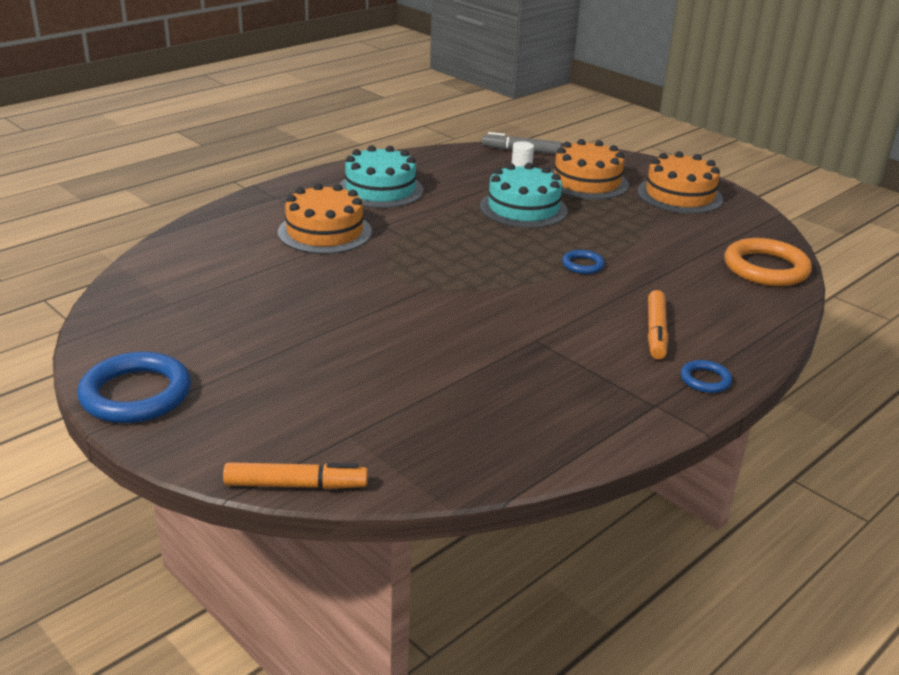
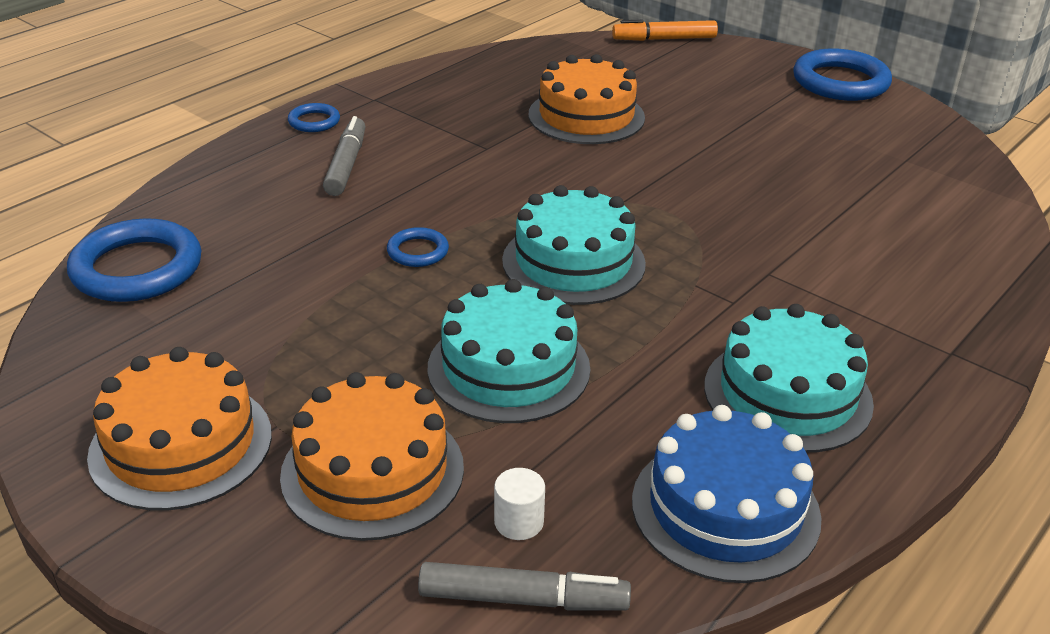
camera: 175 degrees right, 5 degrees up
orange cake [278,183,372,254] -> orange cake moved to [528,54,645,144]
orange marker [648,290,668,359] -> grey marker [323,116,365,196]
orange ring [724,238,812,286] -> blue ring [67,218,201,302]
none -> turquoise cake [502,185,646,305]
none -> blue cake [632,405,821,583]

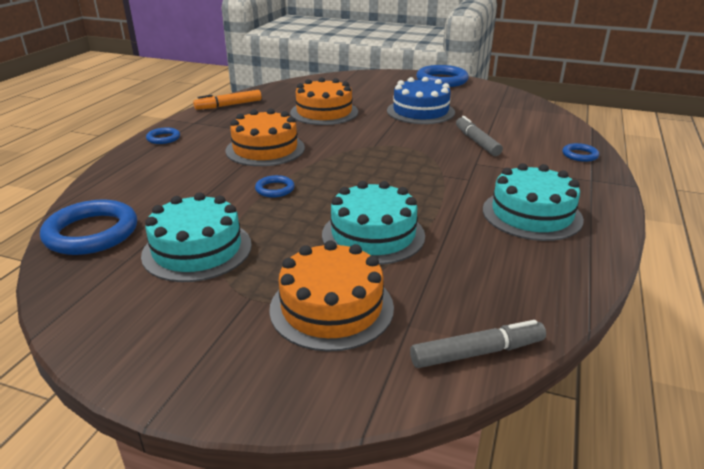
camera: 20 degrees left, 5 degrees down
orange cake [87,347,272,511] -> orange cake moved to [226,109,305,166]
grey marker [323,116,365,196] -> grey marker moved to [456,116,503,156]
white cylinder [494,468,545,540] -> none
turquoise cake [502,185,646,305] -> turquoise cake moved to [141,192,252,282]
orange marker [612,20,718,41] -> orange marker moved to [193,90,262,110]
blue cake [632,405,821,583] -> blue cake moved to [387,77,455,124]
none -> blue ring [562,143,599,162]

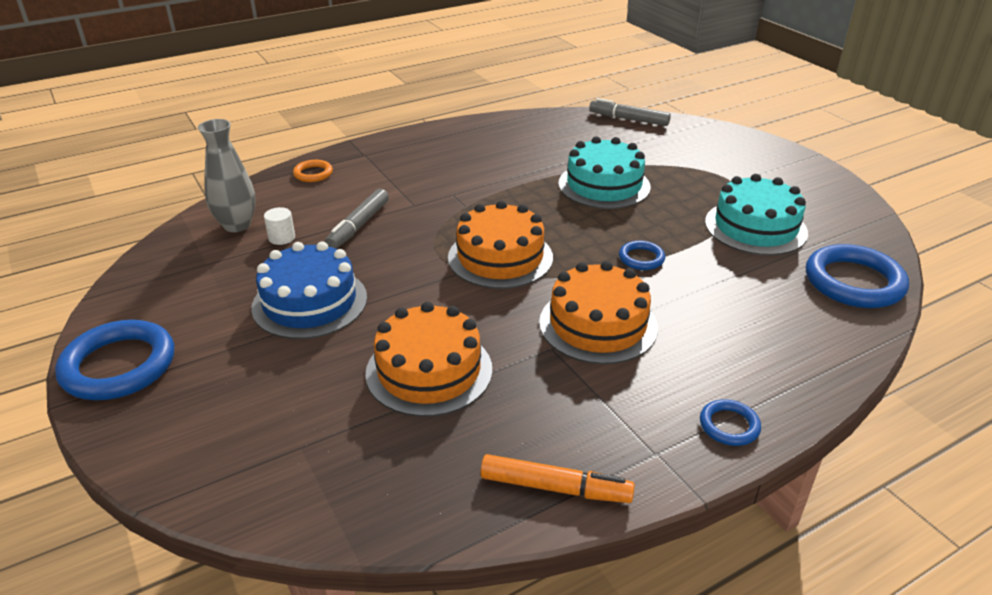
camera: 140 degrees left, 5 degrees up
orange cake [269,240,394,352] -> orange cake moved to [448,200,553,289]
turquoise cake [483,163,584,241] -> none
blue ring [562,143,599,162] -> orange ring [293,160,333,182]
none -> grey vase [198,119,256,232]
none -> white cylinder [264,207,295,245]

